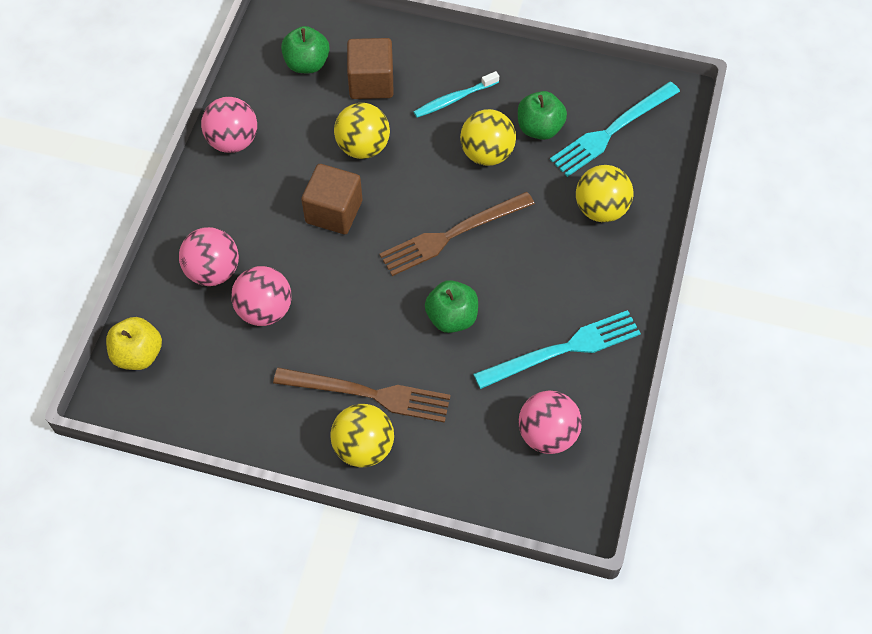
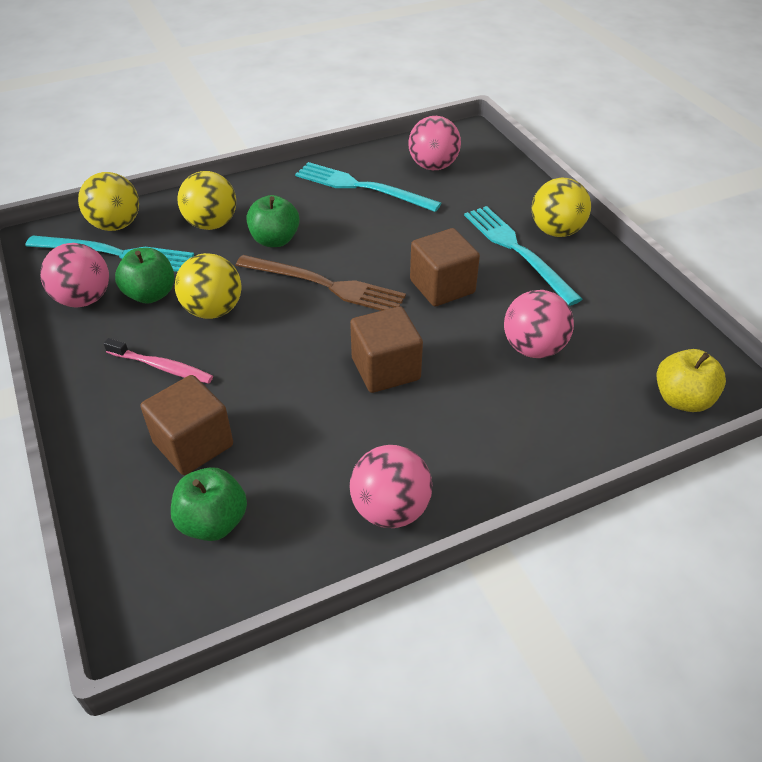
camera: 130 degrees left, 15 degrees down
pink ball [179,227,239,286] -> pink ball moved to [40,243,109,308]
brown fork [273,367,451,423] -> turquoise fork [464,206,583,306]
yellow ball [334,103,390,159] -> yellow ball moved to [78,172,139,231]
turquoise toothbrush [414,71,499,118] -> pink toothbrush [103,338,213,384]
green apple [425,280,478,333] -> green apple moved to [247,195,300,247]
none -> brown cube [410,228,480,307]

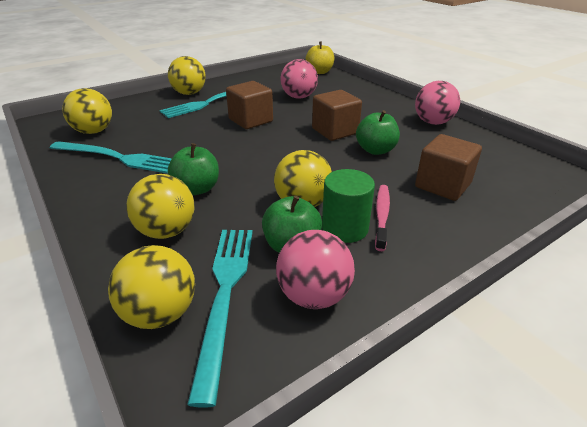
camera: 100 degrees left, 10 degrees down
green apple [171,467,247,541] -> green apple moved to [356,110,400,155]
brown fork [236,255,406,311] -> none
turquoise fork [295,162,441,212] -> turquoise fork turned 90 degrees counterclockwise [50,141,172,173]
pink ball [408,116,461,170] -> yellow ball [62,88,112,134]
none -> green cylinder [322,169,375,243]

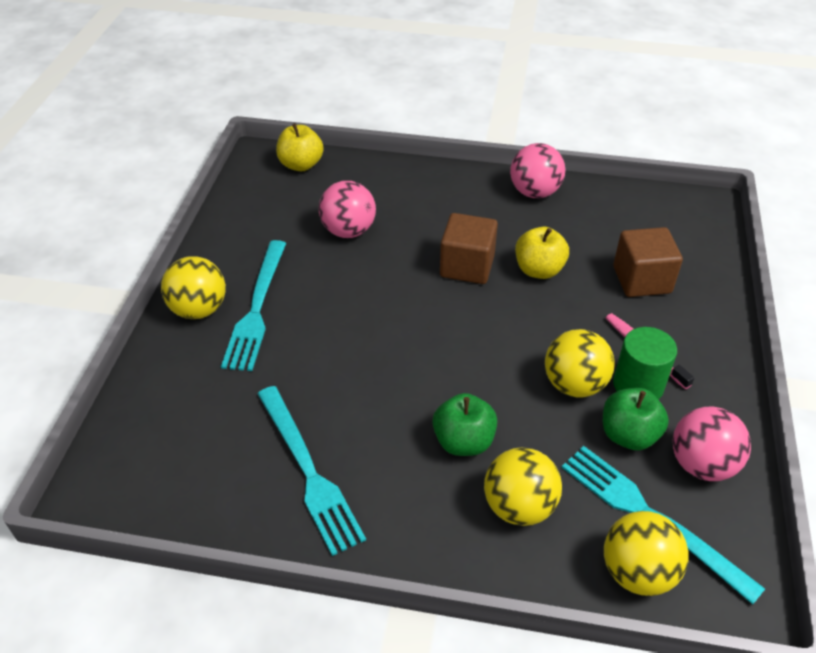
camera: 45 degrees left, 10 degrees up
turquoise fork [50,141,172,173] -> turquoise fork turned 90 degrees clockwise [257,386,366,556]
yellow ball [62,88,112,134] -> none
brown cube [226,81,273,129] -> none
green apple [356,110,400,155] -> yellow apple [515,227,569,279]

